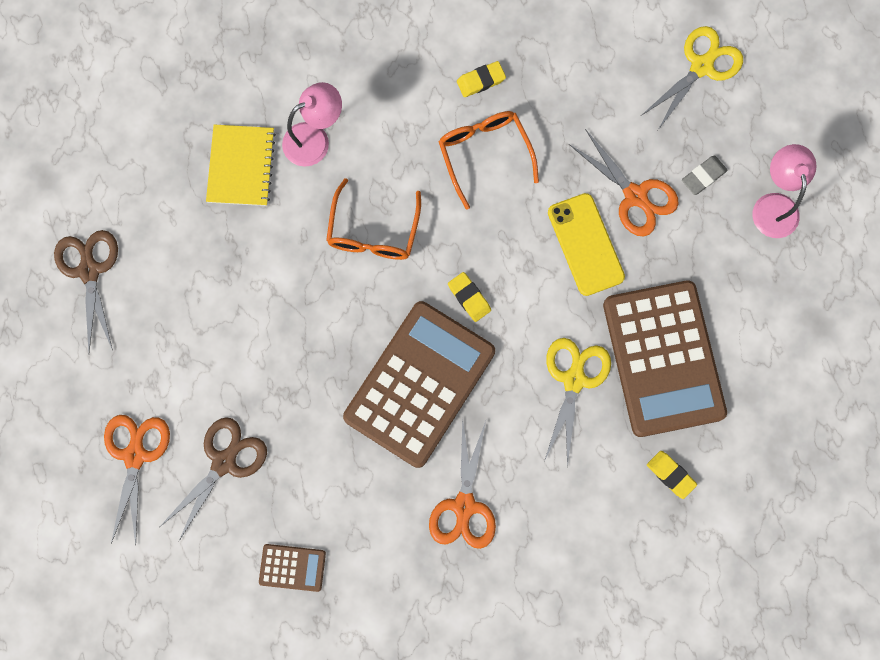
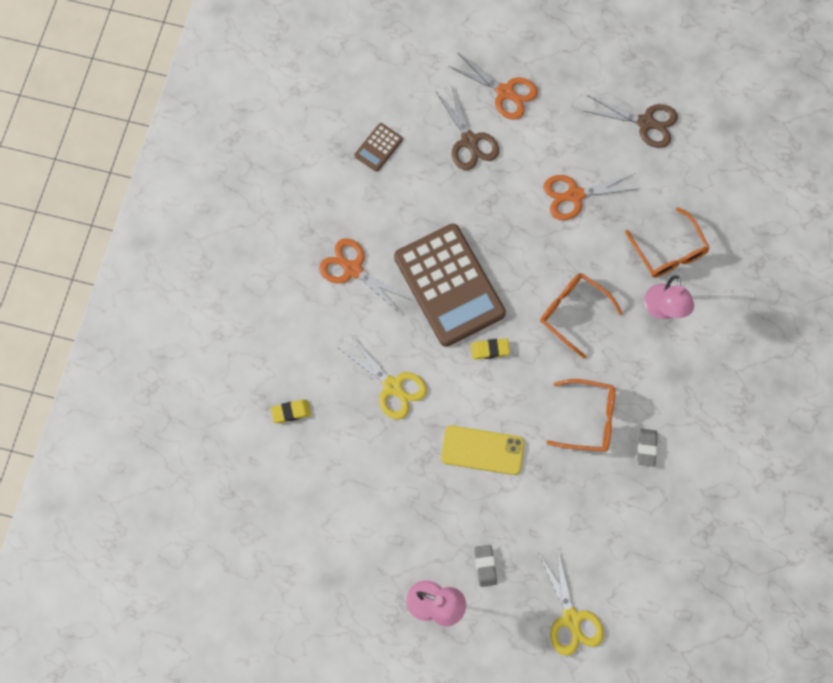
camera: 120 degrees right, 5 degrees down
yellow notebook [206,125,276,206] -> orange glasses [625,207,710,278]
yellow eraser [457,61,506,97] -> grey eraser [638,429,658,467]
orange scissors [569,129,679,236] -> orange scissors moved to [543,173,641,220]
brown calculator [603,281,727,437] -> none

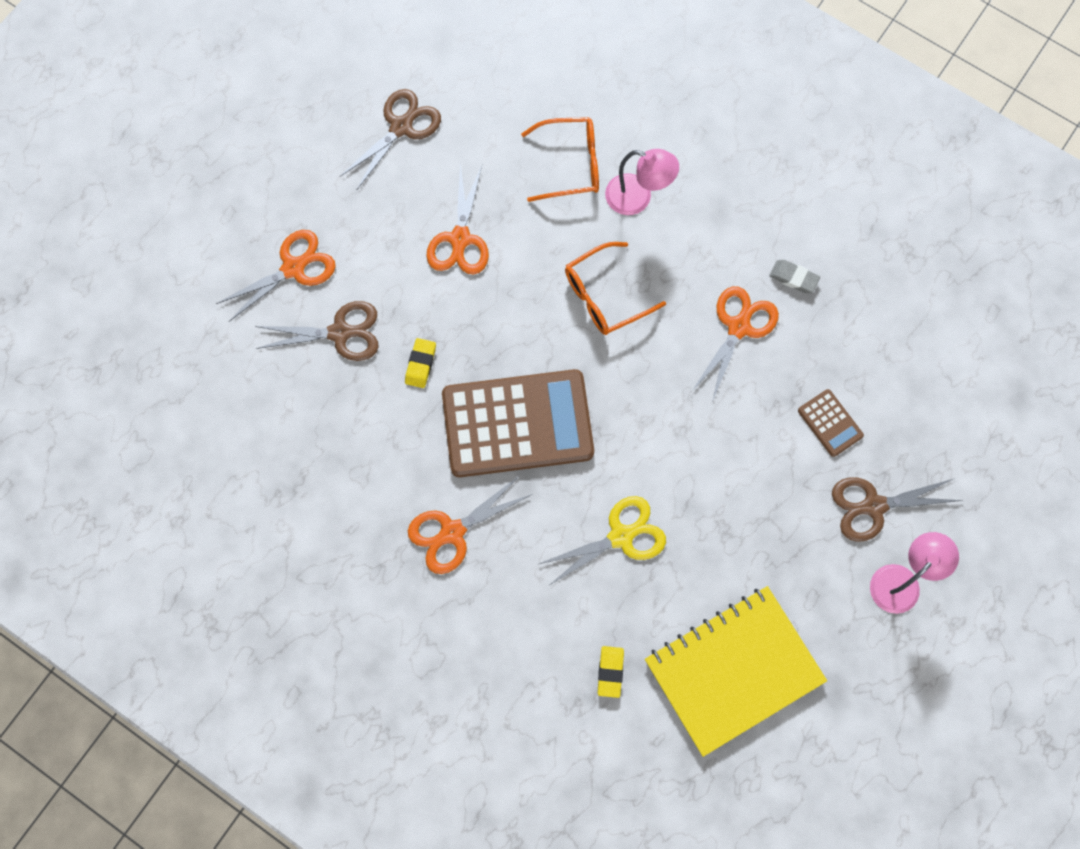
camera: 70 degrees left, 0 degrees up
brown calculator [354,123,403,172] -> brown calculator moved to [798,389,864,457]
yellow phone [441,426,525,475] -> none
yellow eraser [471,338,510,360] -> yellow eraser moved to [405,338,436,388]
grey eraser [474,545,497,587] -> brown scissors [832,477,963,542]
yellow scissors [539,549,604,656] -> none
orange glasses [546,379,615,452] -> orange scissors [692,286,779,402]
none -> yellow notebook [645,586,827,757]

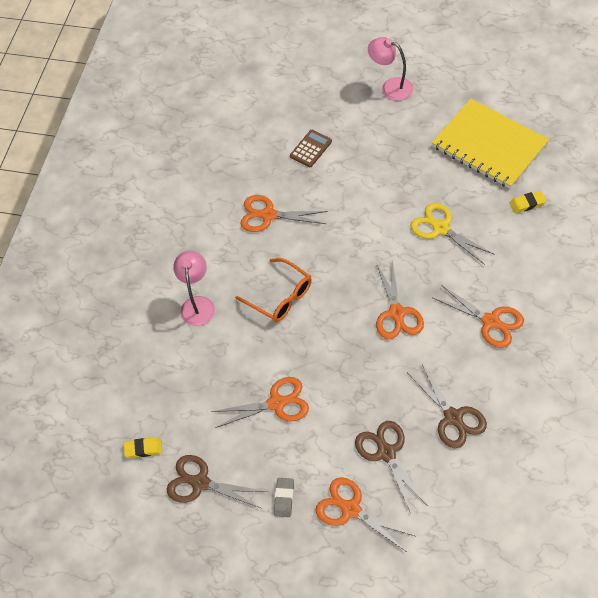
camera: 105 degrees left, 15 degrees down
yellow eraser [405,338,436,388] -> yellow eraser moved to [124,437,162,458]
brown calculator [442,369,594,477] -> orange scissors [376,260,424,339]
orange glasses [521,117,599,202] -> none
grey eraser [769,260,820,293] -> grey eraser moved to [274,478,294,517]
brown scissors [832,477,963,542] -> brown scissors moved to [408,364,487,448]

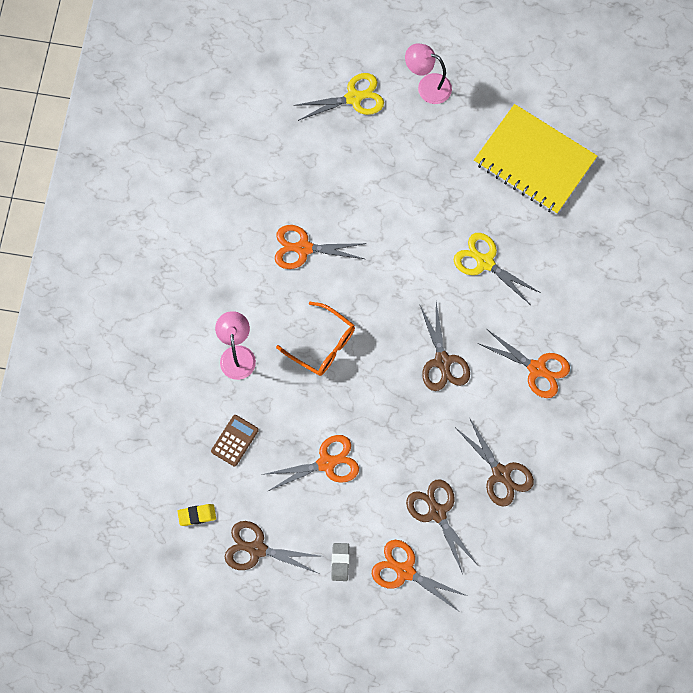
camera: 10 degrees left, 15 degrees up
brown calculator [290,130,332,167] -> brown calculator moved to [211,415,259,466]
orange scissors [376,260,424,339] -> brown scissors [420,302,470,391]
yellow eraser [510,191,546,213] -> none
none -> yellow scissors [293,73,384,121]

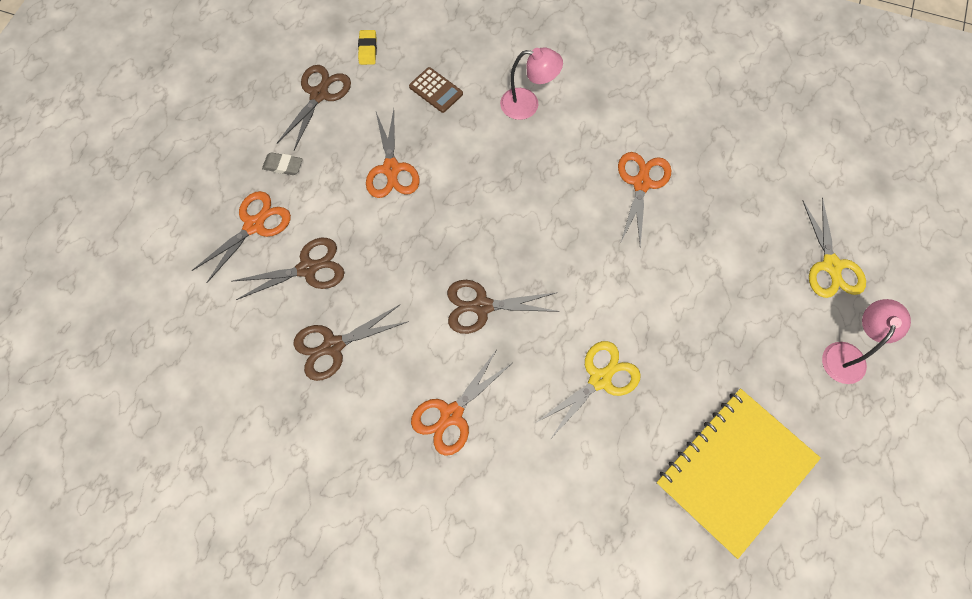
camera: 100 degrees right, 5 degrees down
orange glasses [276,302,355,376] -> none

